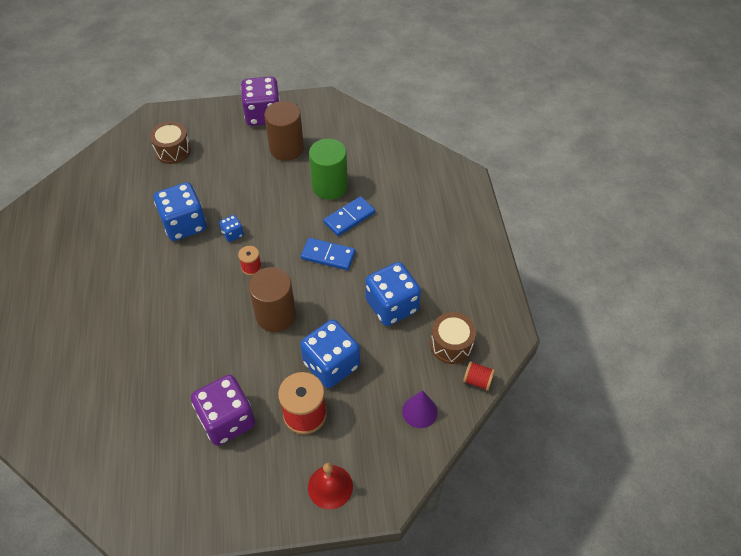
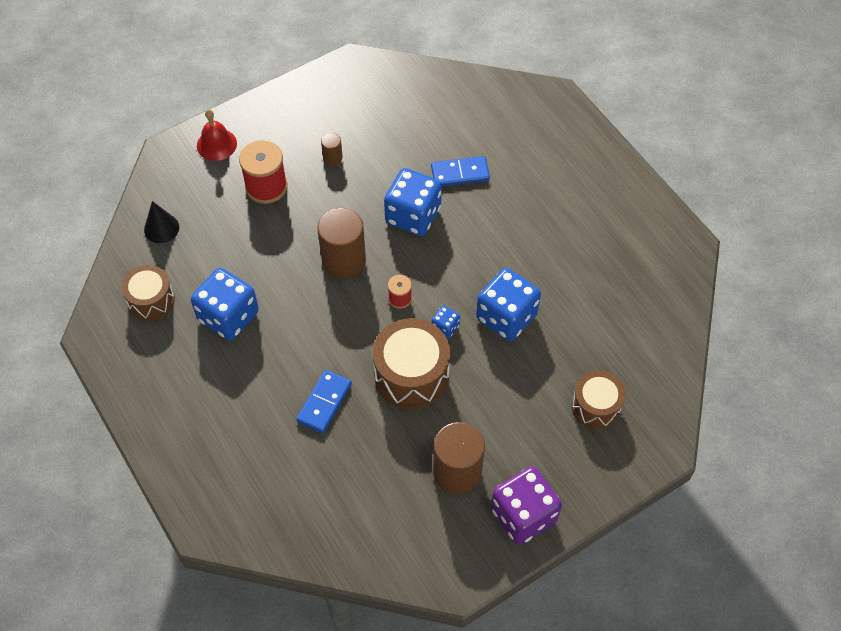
camera: 155 degrees right, 5 degrees up
purple dice [191,375,255,446] -> brown cylinder [321,133,342,165]
blue dice [300,319,360,388] -> blue dice moved to [384,168,442,236]
blue domino [301,238,356,270] -> blue domino moved to [431,156,490,187]
green cylinder [309,139,348,200] -> none
purple cone [402,390,438,428] -> black cone [144,201,179,243]
red spool [463,361,495,391] -> none
none -> brown drum [373,318,450,409]

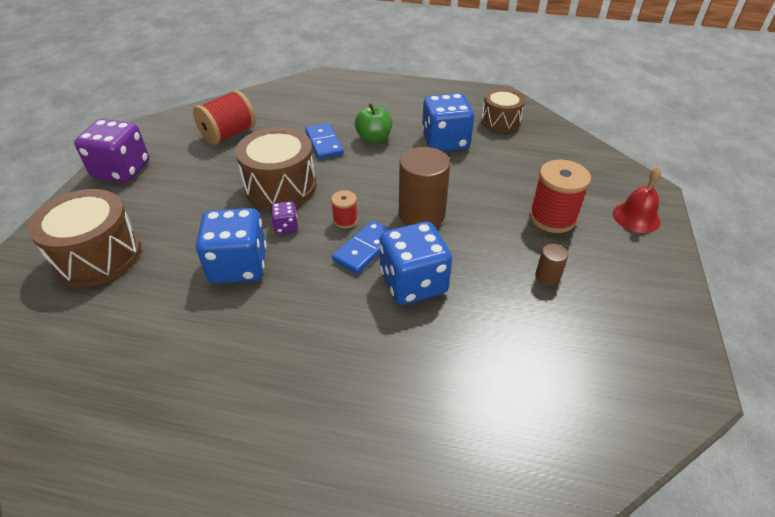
camera: 135 degrees right, 15 degrees down
black cone [144,201,179,243] -> none
blue domino [431,156,490,187] -> blue domino moved to [332,221,391,274]
blue dice [432,306,460,339] -> purple dice [271,201,298,234]
brown cylinder [433,422,485,494] -> none
brown drum [572,371,625,429] -> brown drum [28,189,141,287], size x1.56
none -> red spool [193,90,256,145]
none -> green apple [355,103,392,143]

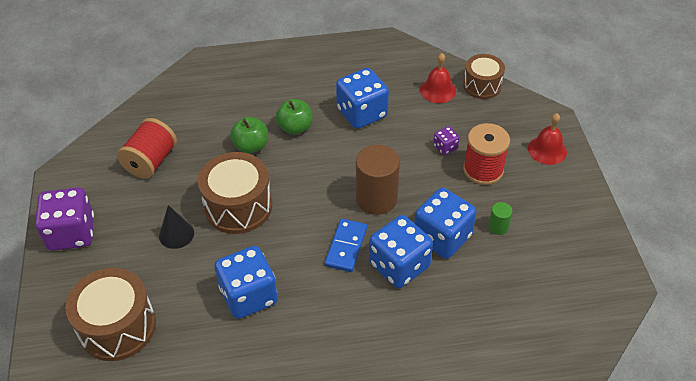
camera: 20 degrees left, 5 degrees up
purple dice [271,201,298,234] -> purple dice moved to [433,126,459,155]
blue domino [305,123,344,159] -> green apple [230,117,268,153]
red spool [331,190,358,229] -> none
brown drum [481,89,525,132] -> brown drum moved to [463,54,505,99]
brown cylinder [535,244,568,285] -> green cylinder [488,202,513,235]
none -> black cone [159,205,194,249]
none -> blue dice [414,188,476,259]
none -> red bell [420,53,456,103]

